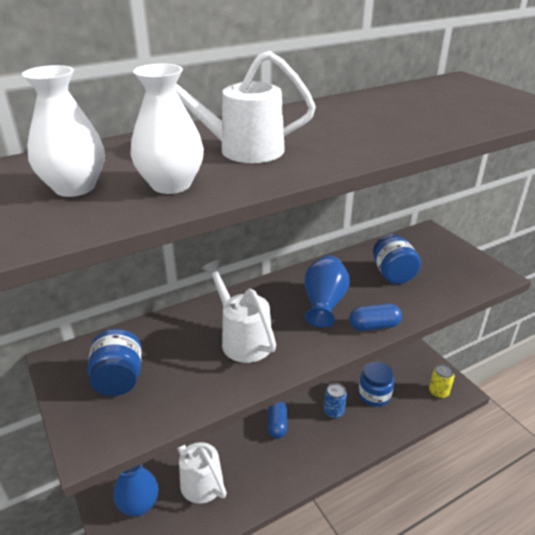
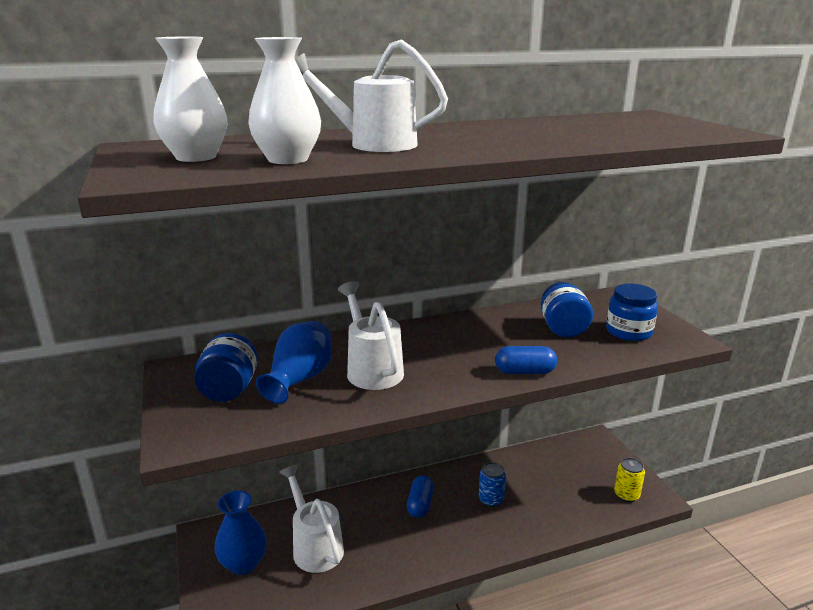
camera: 10 degrees right, 10 degrees down
blue vase [305,255,350,327] -> blue vase moved to [256,321,332,404]
blue jar [358,362,394,406] -> blue jar moved to [606,284,658,341]

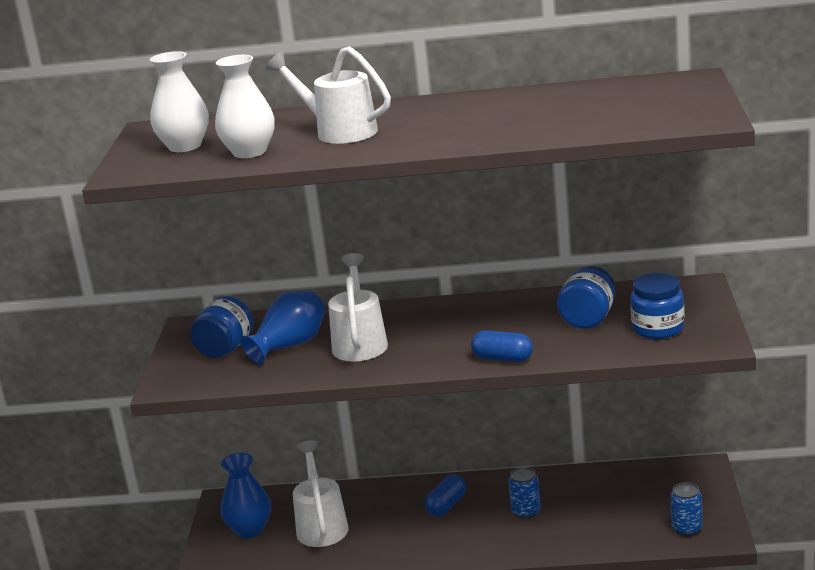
camera: 25 degrees right, 0 degrees up
yellow can [614,458,645,502] -> blue can [670,482,703,536]

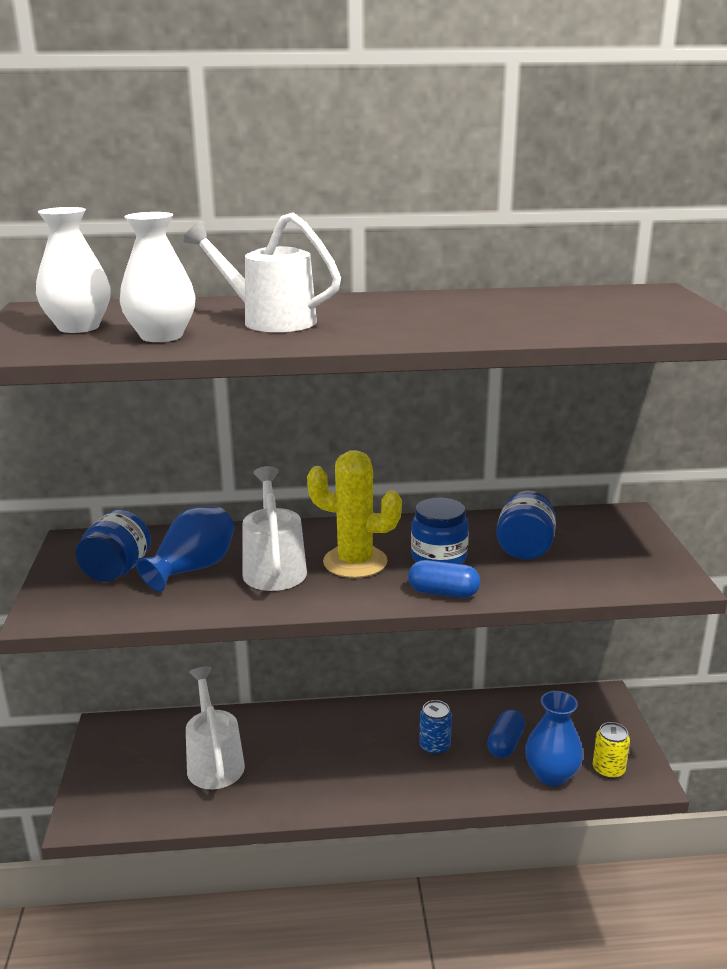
camera: 10 degrees left, 0 degrees up
blue vase [221,453,271,538] -> blue vase moved to [525,691,583,786]
blue capsule [425,474,466,516] -> blue capsule moved to [487,709,525,758]
blue jar [630,273,684,339] -> blue jar moved to [411,497,469,564]
blue can [670,482,703,536] -> yellow can [593,722,630,779]
none -> yellow cactus [307,450,402,578]

